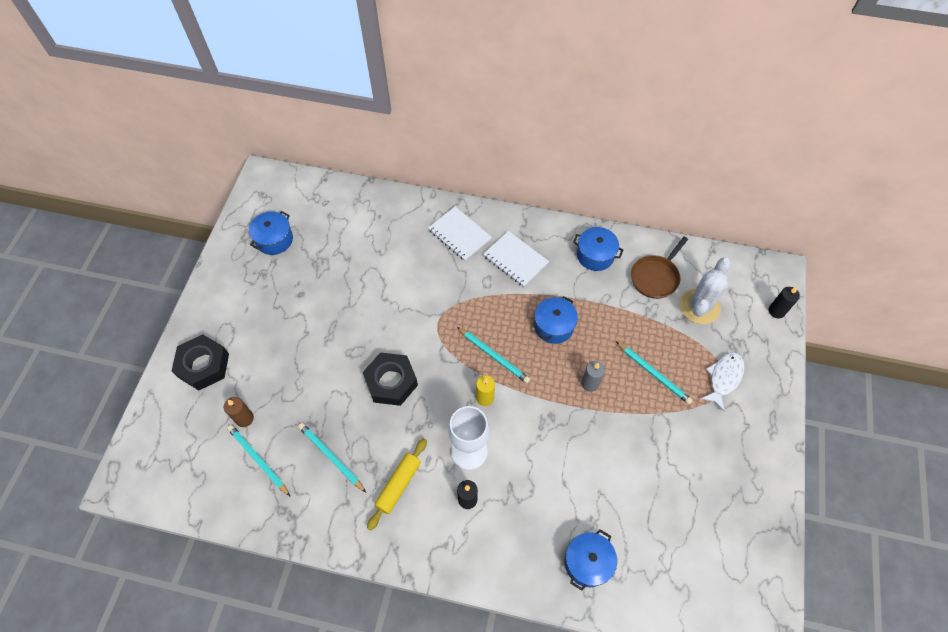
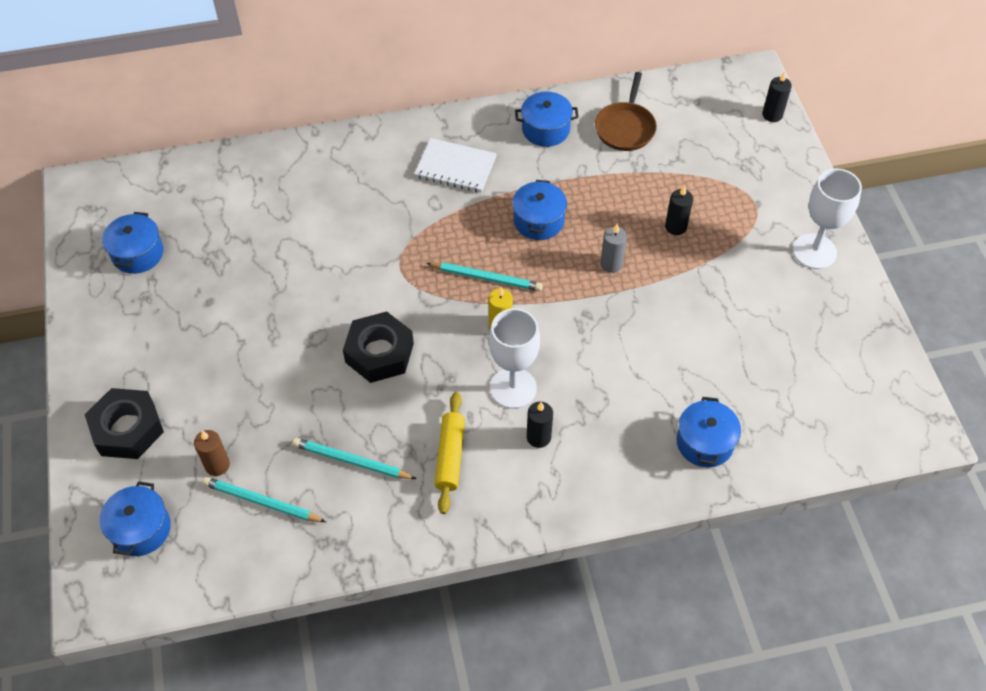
camera: 25 degrees left, 5 degrees down
white notebook [428,207,492,261] -> none
turquoise pencil [616,342,693,404] -> black candle [665,185,693,235]
white cactus [680,258,731,324] -> none
white fish [700,352,744,411] -> none
none -> blue pot [100,481,171,556]
none -> white goblet [793,169,862,269]

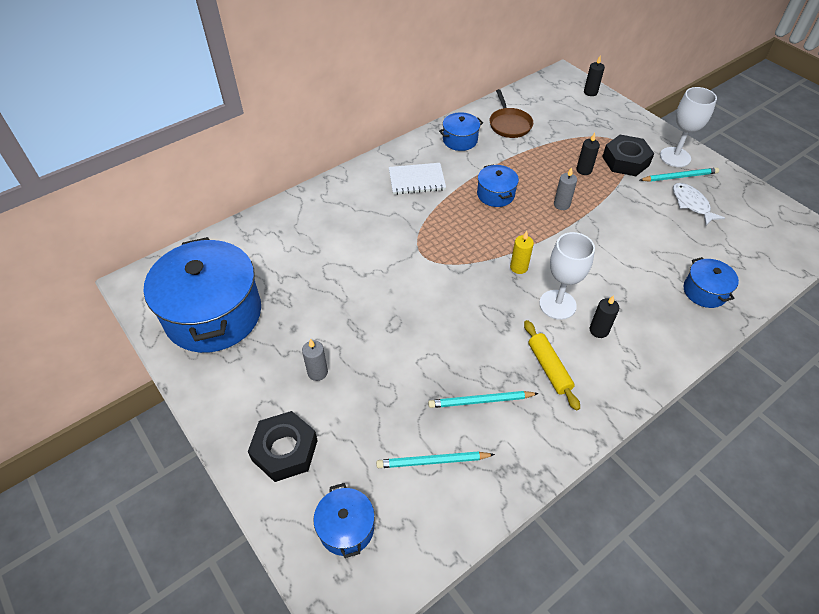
camera: 25 degrees left, 5 degrees down
blue pot [102,212,163,274] -> blue pot [143,237,261,353], size x2.18
brown candle [194,430,230,476] -> none
black nut [343,311,414,383] -> black nut moved to [602,135,654,176]
turquoise pencil [426,262,543,291] -> turquoise pencil moved to [640,168,719,182]
none -> grey candle [302,339,328,381]
none -> white fish [673,183,725,226]

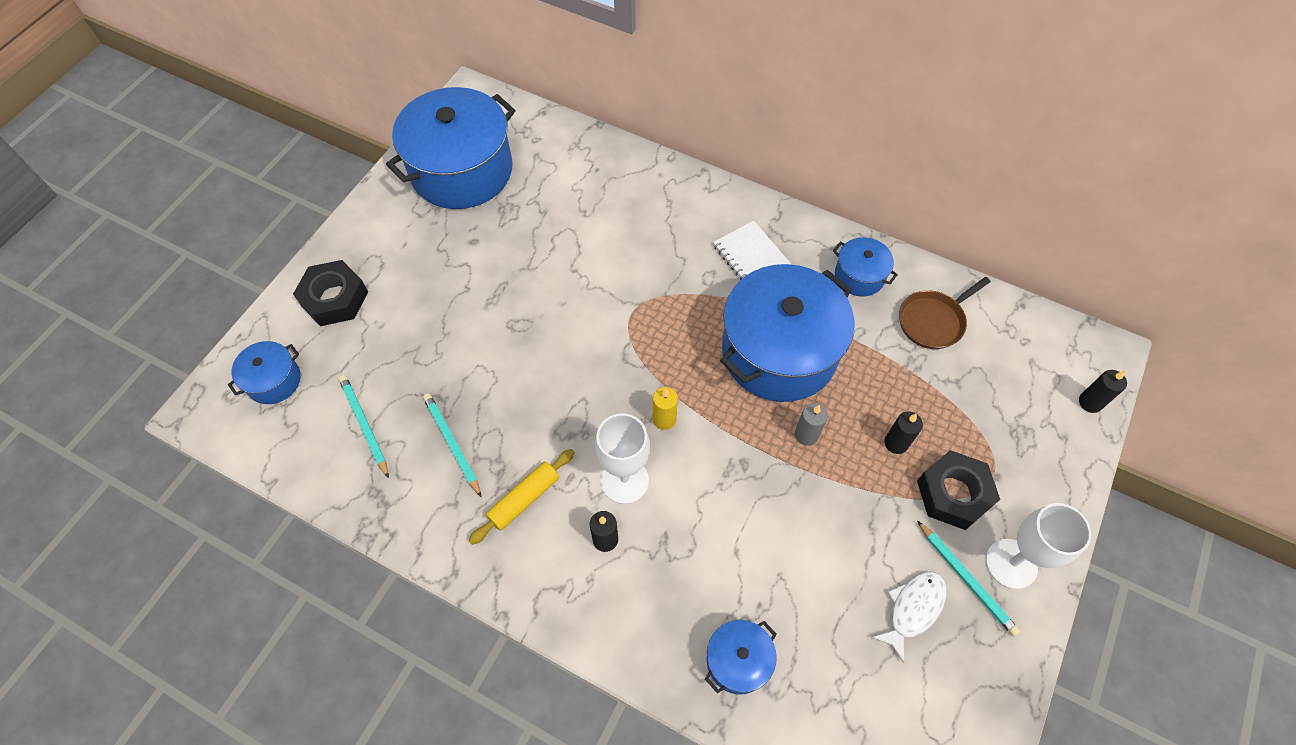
camera: 65 degrees right, 10 degrees up
grey candle [302,339,328,381] -> none
blue pot [477,165,519,207] -> blue pot [720,264,855,402], size x2.18

